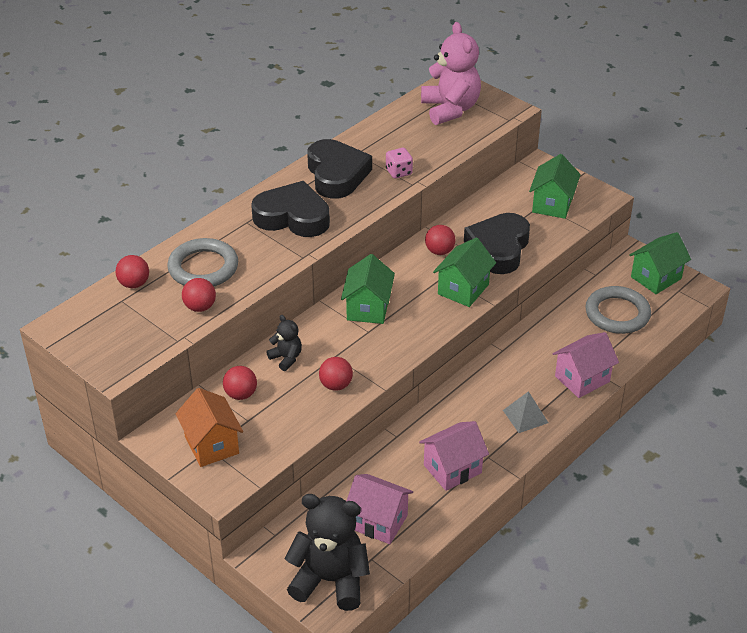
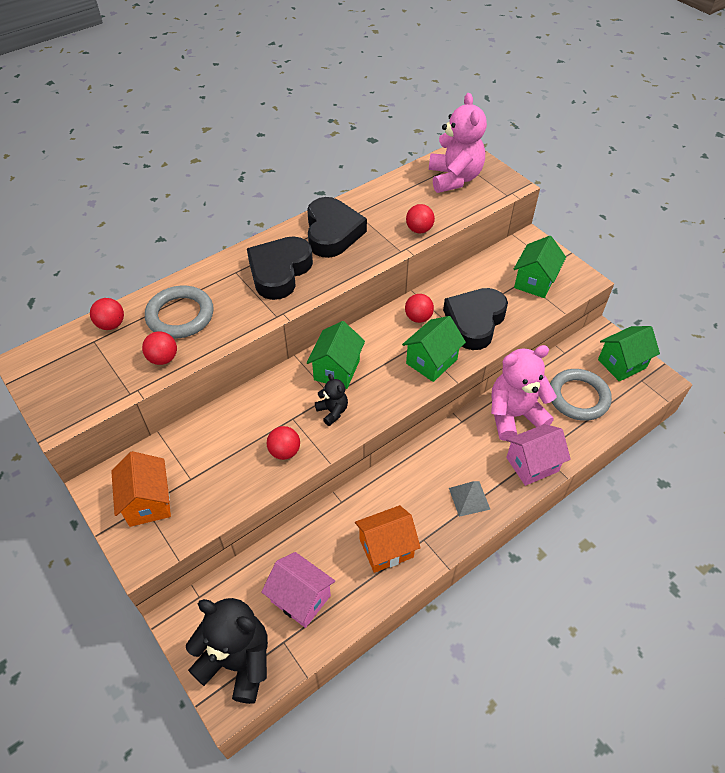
camera: 10 degrees right, 10 degrees up
red ball [223,366,257,400] -> red ball moved to [406,204,435,233]
black heart [251,181,330,237] -> black heart turned 90 degrees counterclockwise [247,236,313,300]
black teddy bear [267,315,302,371] -> black teddy bear moved to [315,374,348,426]
pink dice [386,148,413,179] -> none
pink house [419,421,489,491] -> orange house [355,505,421,573]
none -> pink teddy bear [491,345,557,441]

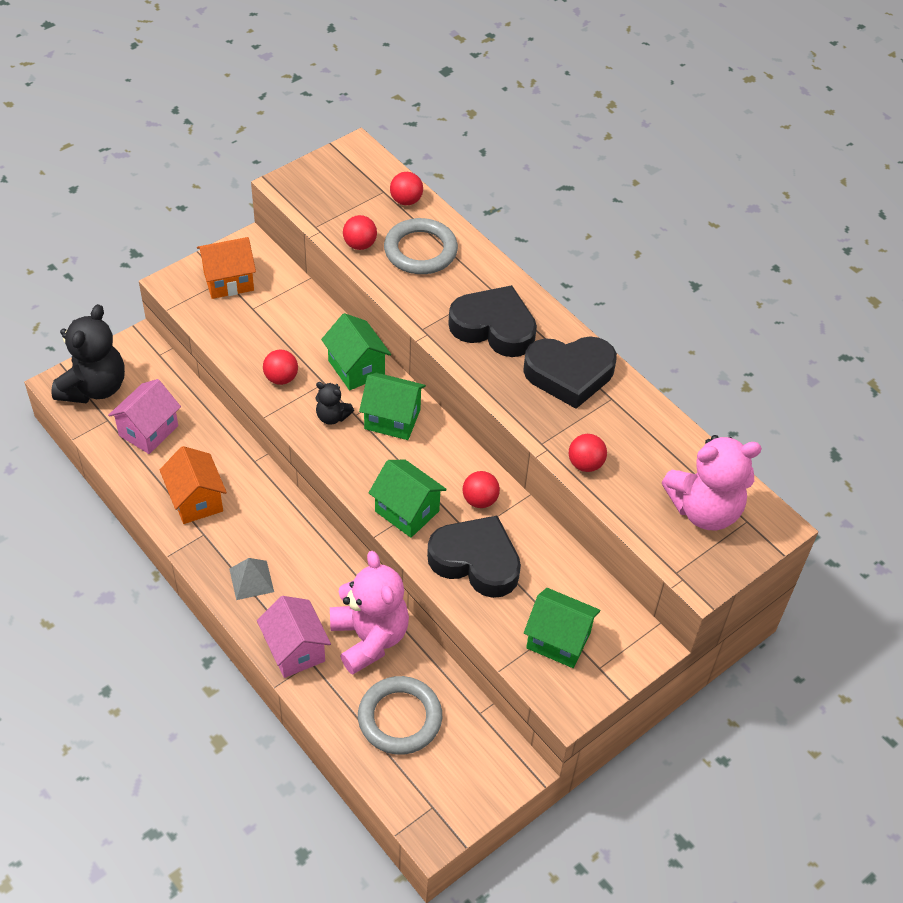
camera: 85 degrees right, 0 degrees up
black teddy bear [315,374,348,426] -> black teddy bear turned 60 degrees clockwise [315,382,354,425]
green house [598,326,660,381] -> green house moved to [321,313,391,390]

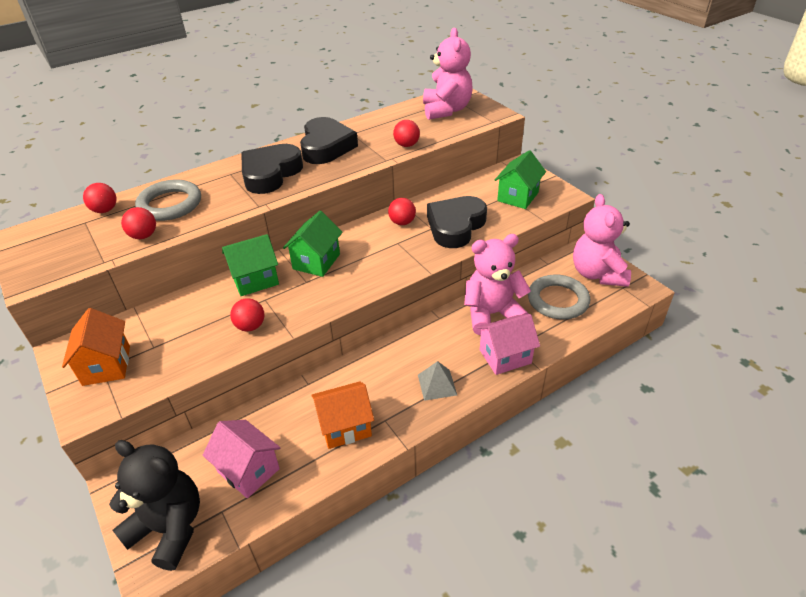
camera: 80 degrees left, 10 degrees down
black teddy bear [315,382,354,425] -> none
green house [369,460,447,538] -> none
none -> pink teddy bear [573,194,631,287]

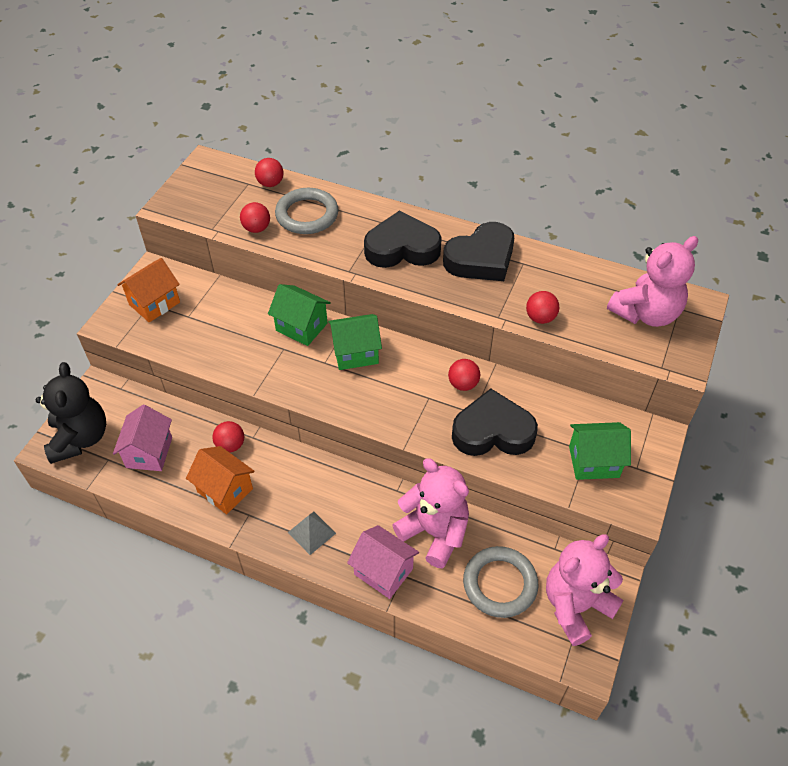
camera: 55 degrees right, 10 degrees up
red ball [230,298,264,331] -> red ball moved to [213,421,244,452]

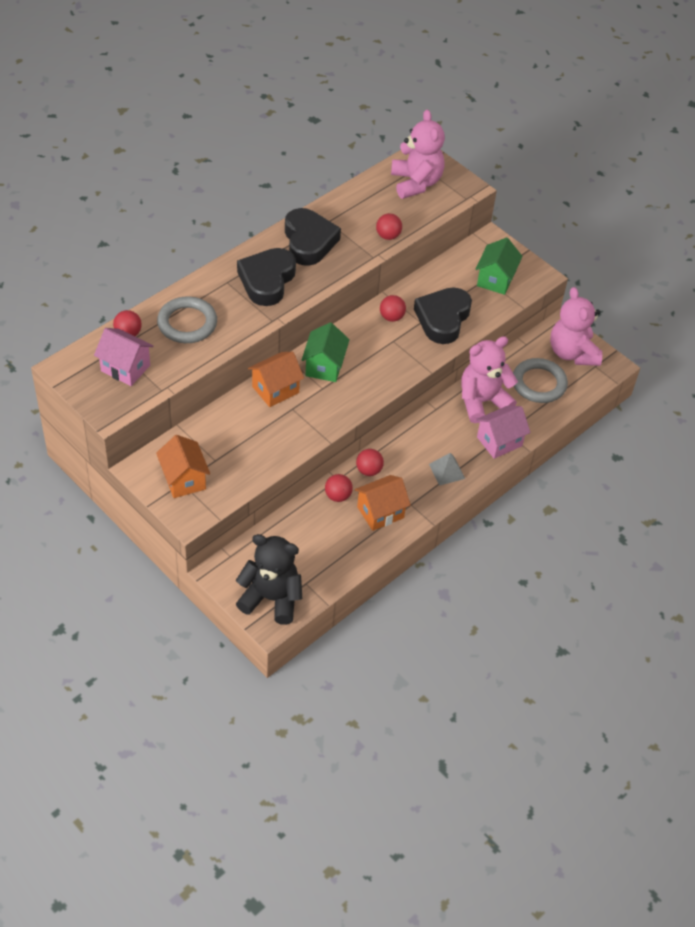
camera: 70 degrees left, 0 degrees up
pink house [113,405,172,471] -> pink house moved to [94,328,153,386]
red ball [240,202,270,233] -> red ball moved to [356,449,384,476]
green house [268,284,331,346] -> orange house [248,352,304,407]

